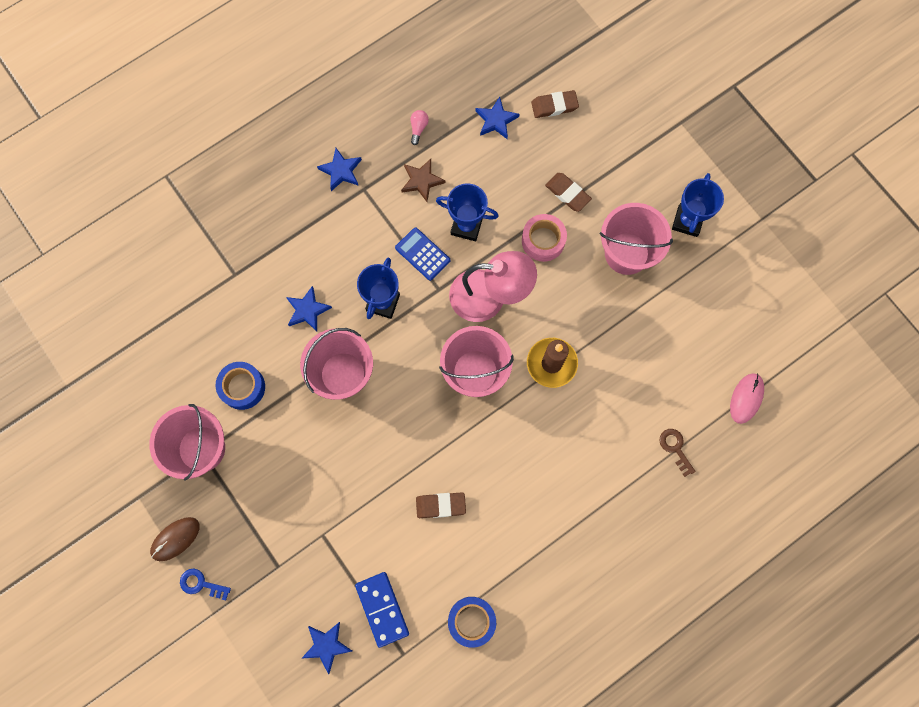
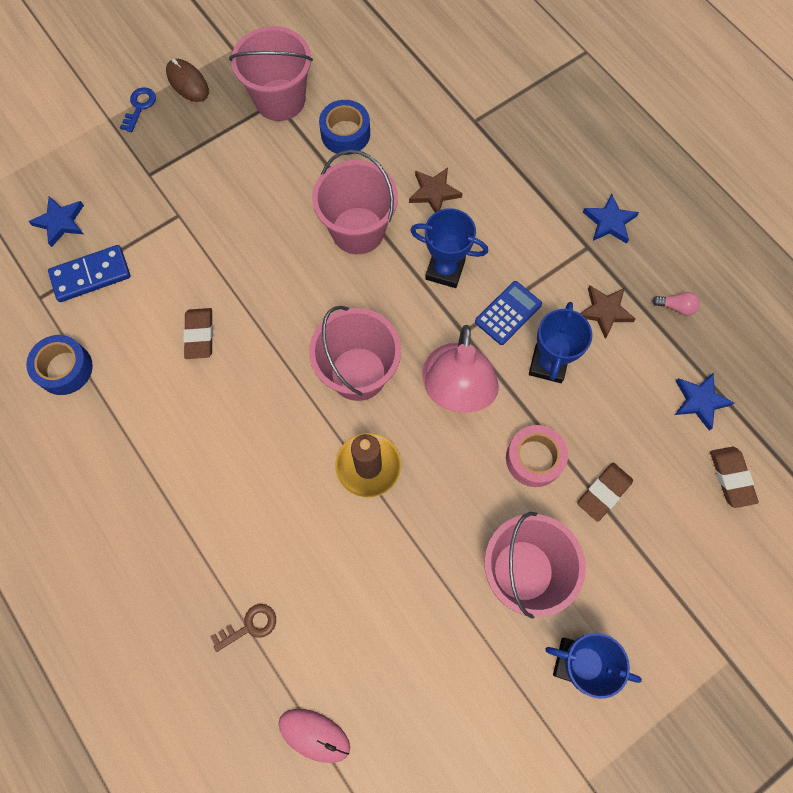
camera: 90 degrees right, 5 degrees down
blue star [286,286,332,331] -> brown star [409,168,463,212]

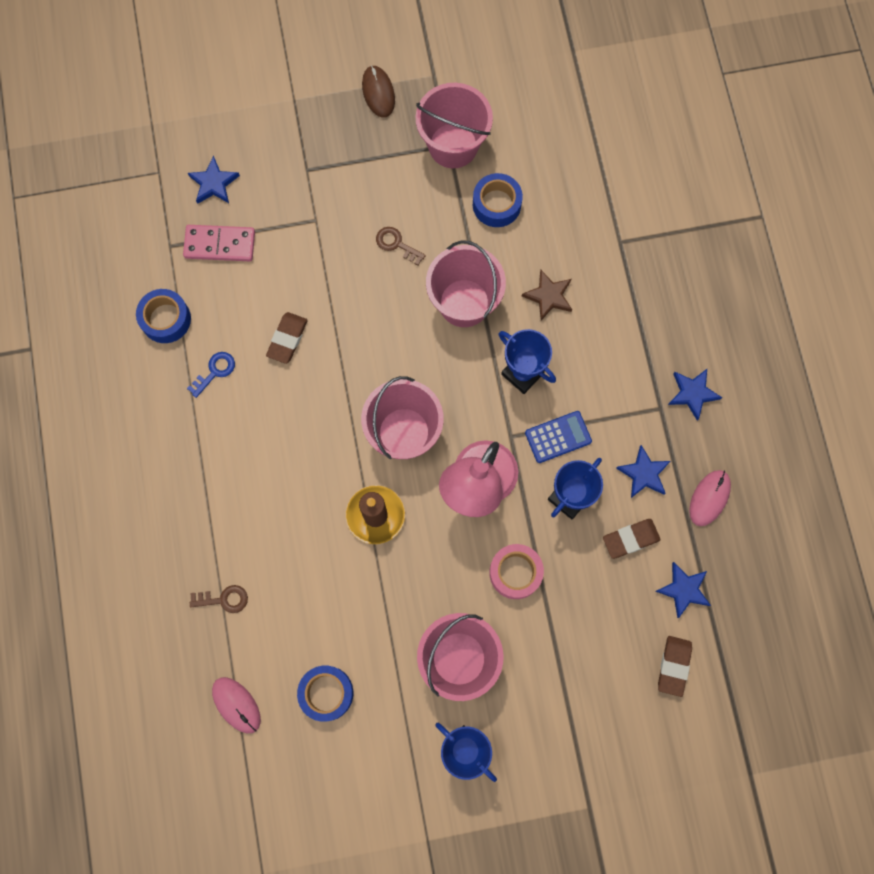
camera: 25 degrees right, 5 degrees up
blue domino [48,245,131,302] -> pink domino [183,225,255,261]
blue key [120,87,156,132] -> blue key moved to [187,352,235,398]
brown eraser [577,463,633,522] -> brown eraser moved to [603,519,661,559]
brown star [580,285,636,339] -> blue star [616,445,671,498]
pink light bulb [652,292,700,315] -> pink mouse [689,470,731,526]
none -> blue tape [297,666,353,722]
none -> brown key [376,227,426,265]

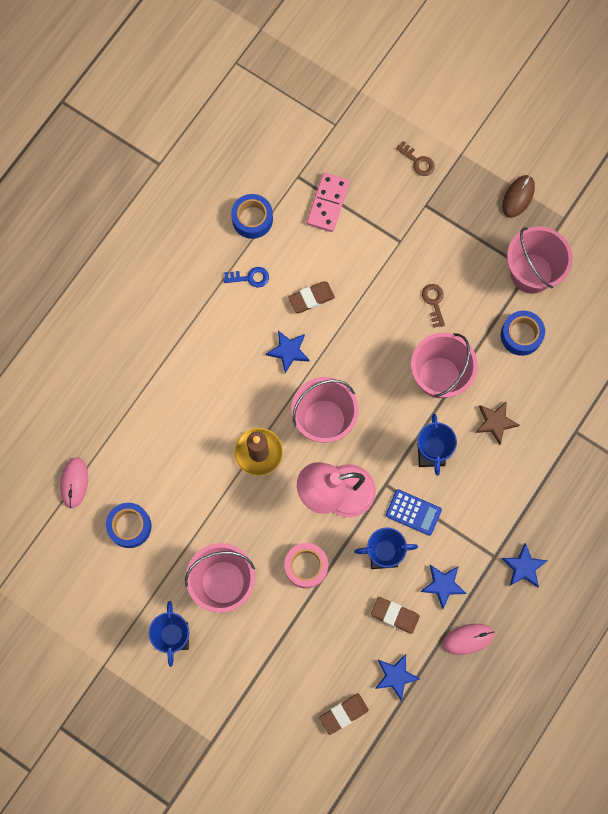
camera: 45 degrees right, 0 degrees up
pink domino [183,225,255,261] -> pink domino turned 60 degrees clockwise [307,172,350,232]
blue star [188,156,240,204] -> blue star moved to [266,330,309,373]
brown key [190,585,248,613] -> brown key moved to [396,141,435,176]

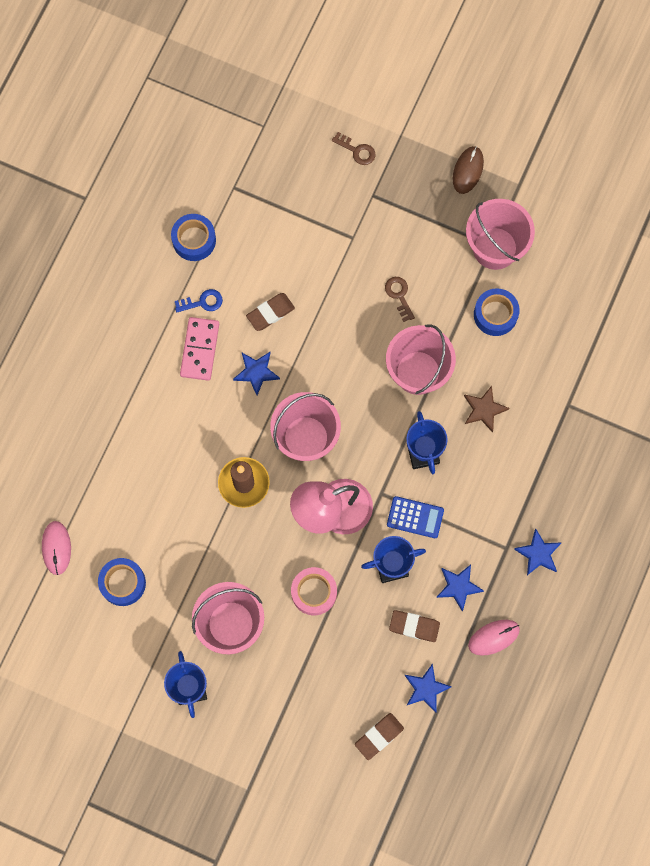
camera: 10 degrees left, 0 degrees up
pink domino [307,172,350,232] -> pink domino moved to [180,317,219,381]

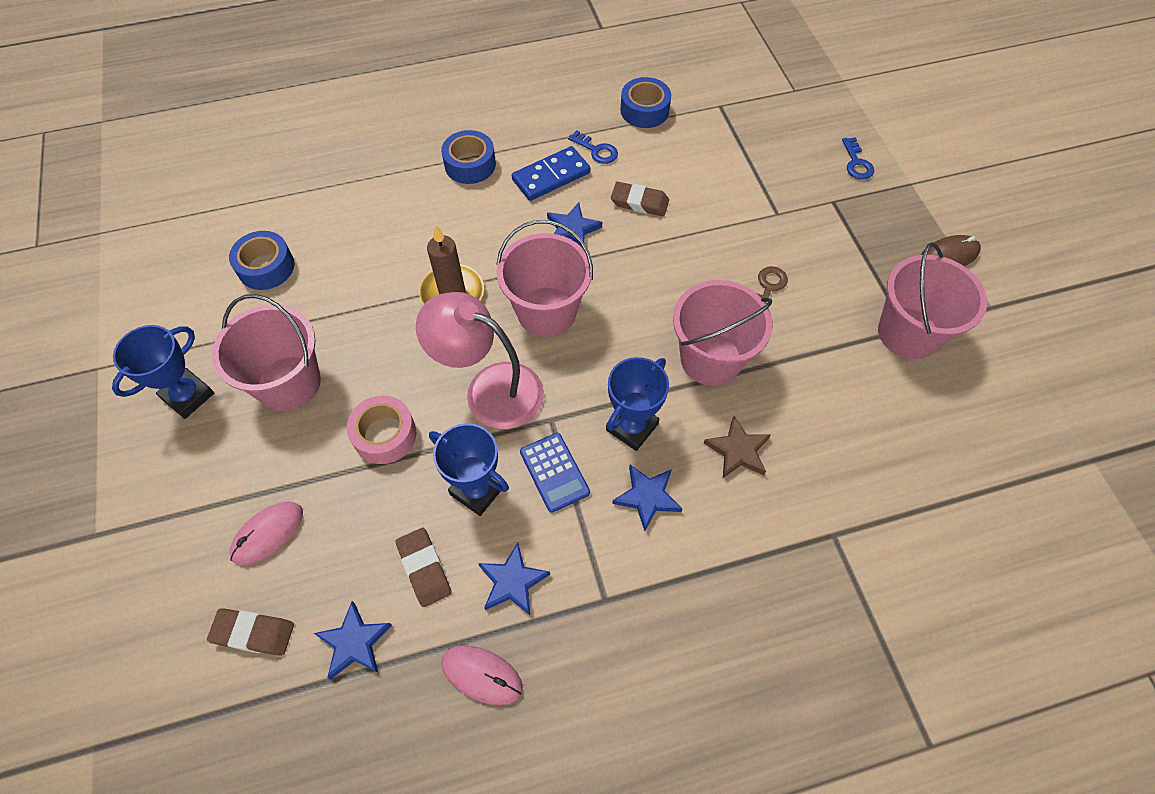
camera: 50 degrees right, 15 degrees down
pink mouse [42,521,71,575] -> pink mouse moved to [229,501,303,565]
pink domino [180,317,219,381] -> blue domino [512,146,591,201]
brown key [332,132,375,165] -> blue key [842,137,874,179]
blue tape [474,288,520,336] -> blue tape moved to [441,130,496,184]
blue star [514,529,562,575] -> blue star moved to [612,465,683,531]

